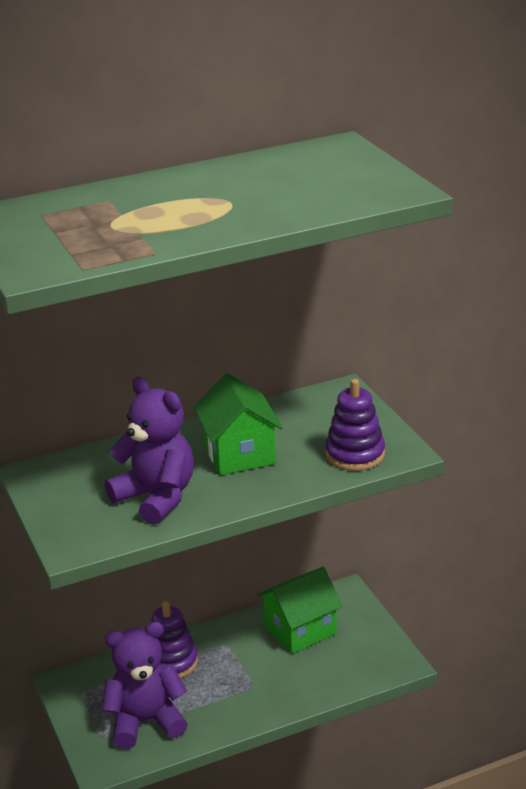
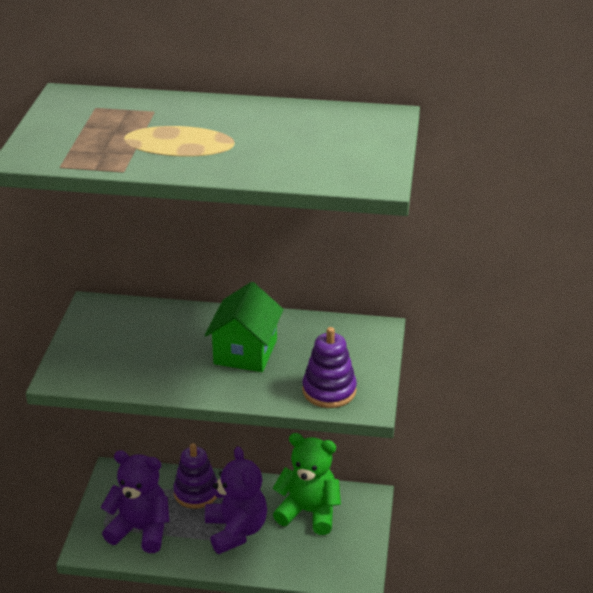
camera: 30 degrees right, 5 degrees up
purple teddy bear [105,377,194,525] -> purple teddy bear moved to [205,446,267,554]
green house [257,567,343,654] -> green teddy bear [273,433,341,535]

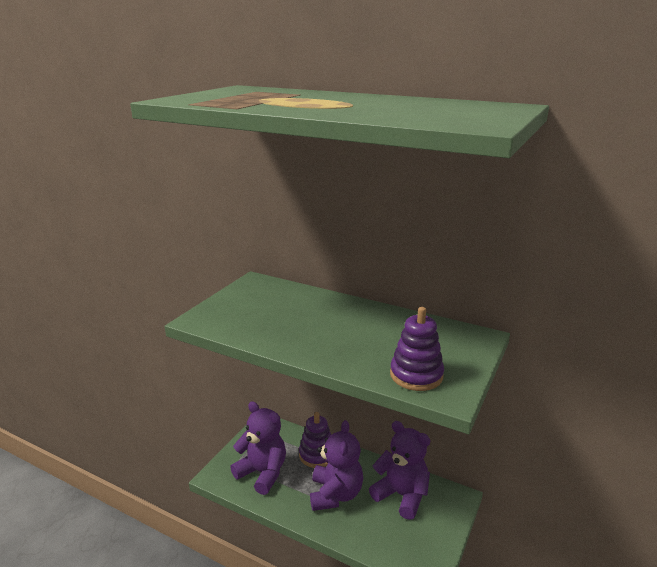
camera: 20 degrees right, 10 degrees down
green house [205,282,284,372] -> none
green teddy bear [273,433,341,535] -> purple teddy bear [369,421,430,520]

